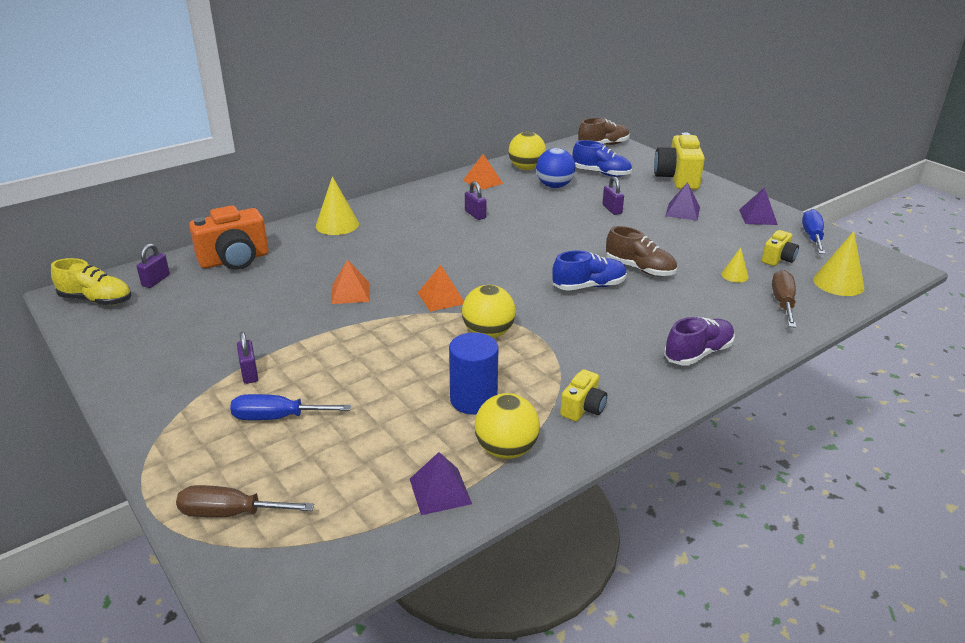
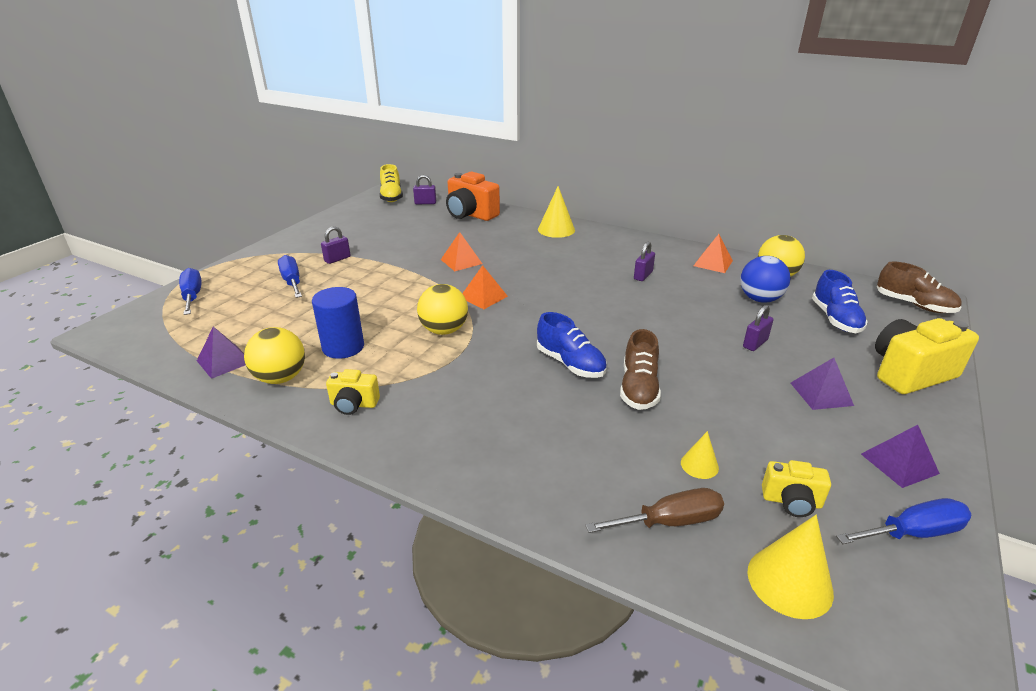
camera: 65 degrees right, 0 degrees up
brown screwdriver [176,485,314,517] -> blue screwdriver [179,268,202,315]
purple shoe [664,317,735,365] -> none

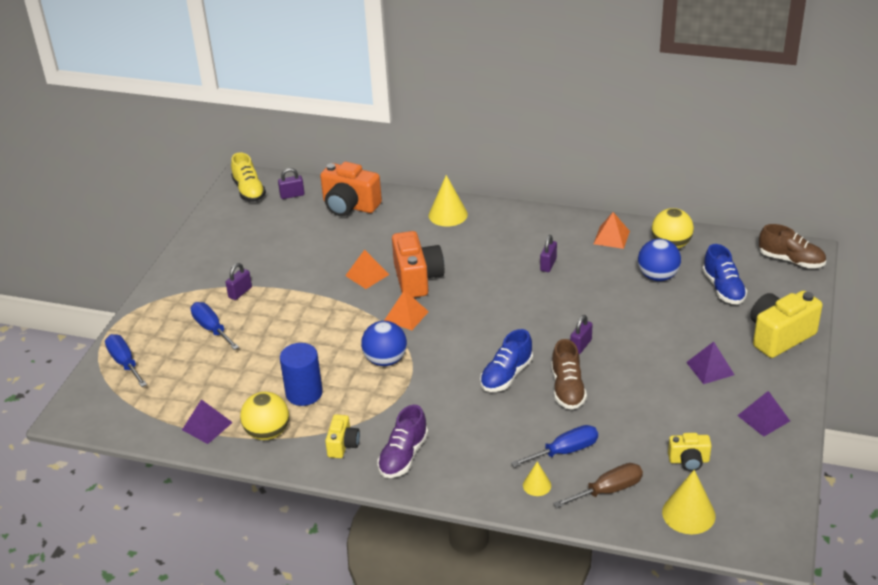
camera: 10 degrees left, 5 degrees up
yellow camera [326,369,380,415] -> yellow camera turned 75 degrees counterclockwise [325,414,360,458]
yellow ball [417,284,468,335] -> blue ball [361,321,407,366]
blue shoe [537,312,607,378] -> blue shoe turned 90 degrees clockwise [480,329,533,392]
yellow cone [681,431,719,479] -> yellow cone moved to [523,462,551,496]
purple padlock [743,305,773,351] -> purple padlock moved to [570,315,593,354]
blue screwdriver [836,498,972,544] -> blue screwdriver moved to [511,425,598,467]
none -> purple shoe [377,405,428,478]
none -> orange camera [392,231,444,298]

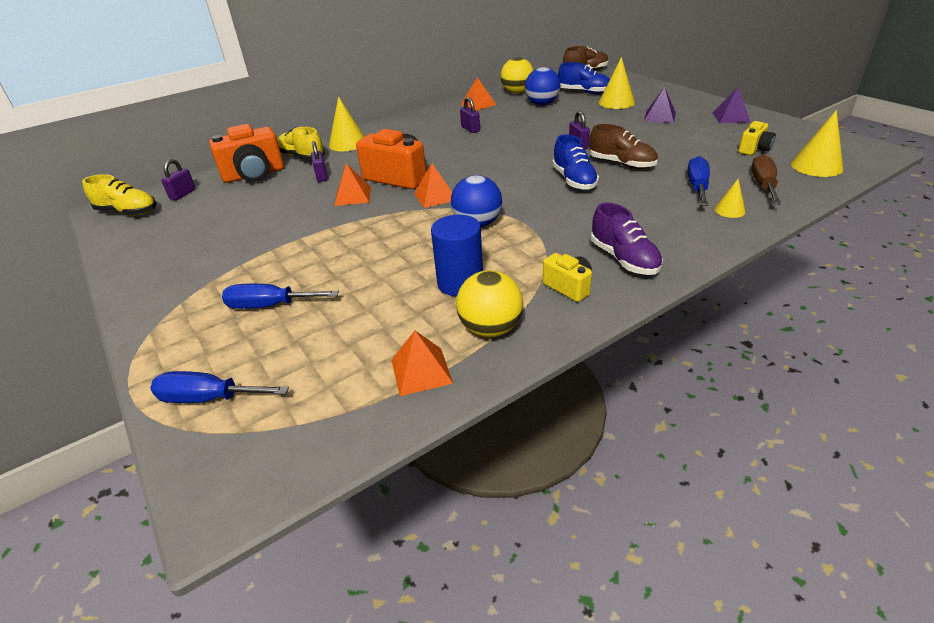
camera: 50 degrees left, 0 degrees up
purple pyramid [182,399,233,444] -> orange pyramid [391,331,453,396]
purple padlock [226,263,252,300] -> purple padlock moved to [311,141,328,182]
yellow camera [750,291,823,358] -> none
none -> yellow shoe [277,127,325,160]
none -> yellow cone [599,57,635,109]

